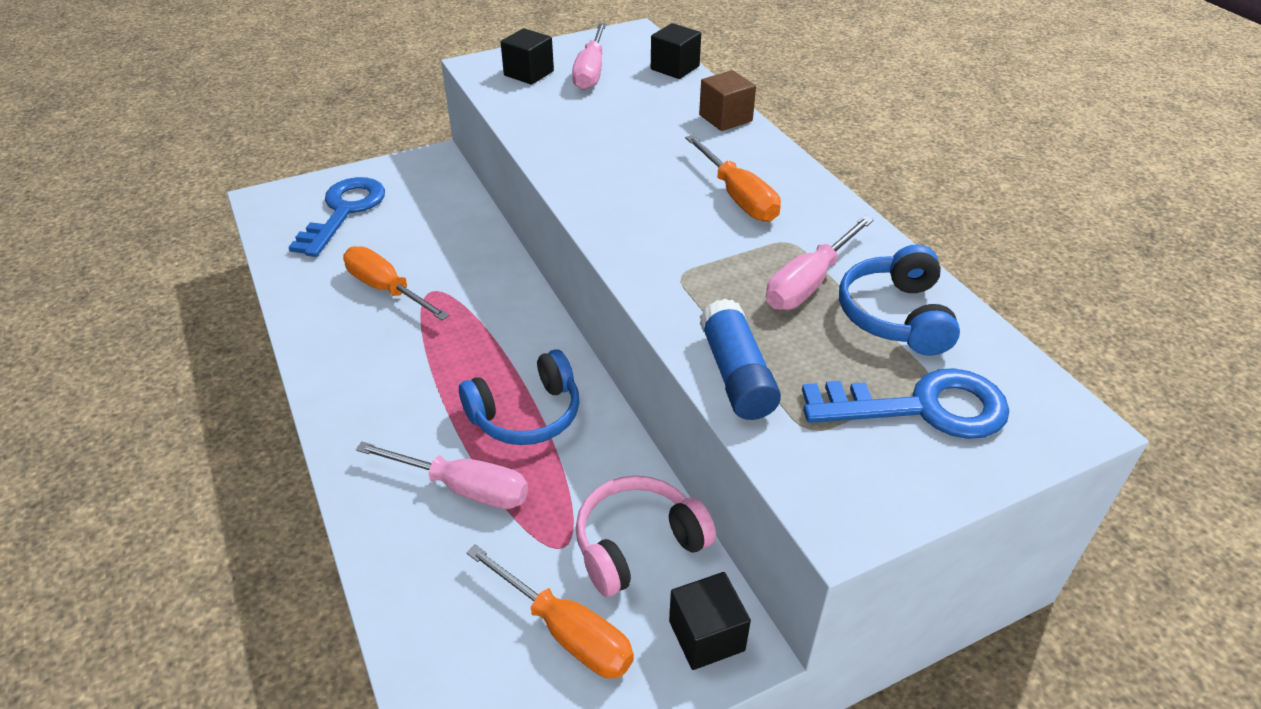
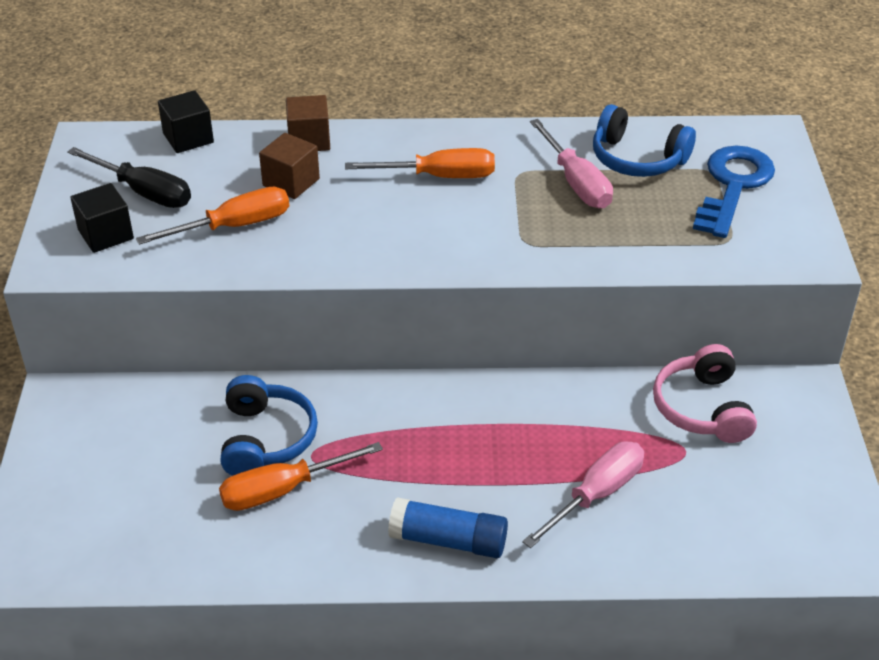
camera: 65 degrees left, 0 degrees up
blue key [289,177,385,257] -> none
blue headphones [459,349,579,445] -> blue headphones moved to [220,375,318,476]
orange screwdriver [466,544,634,678] -> orange screwdriver moved to [136,187,289,245]
pink screwdriver [572,23,606,90] -> black screwdriver [67,147,191,208]
black cube [669,572,751,670] -> none
blue glue stick [700,299,781,420] -> blue glue stick moved to [388,497,508,558]
none -> brown cube [259,133,320,199]

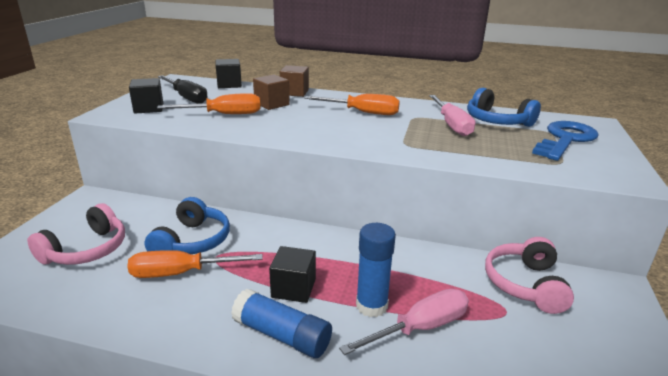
camera: 15 degrees right, 15 degrees down
none -> pink headphones [27,203,125,265]
none -> black cube [269,246,316,303]
none -> blue glue stick [356,223,396,317]

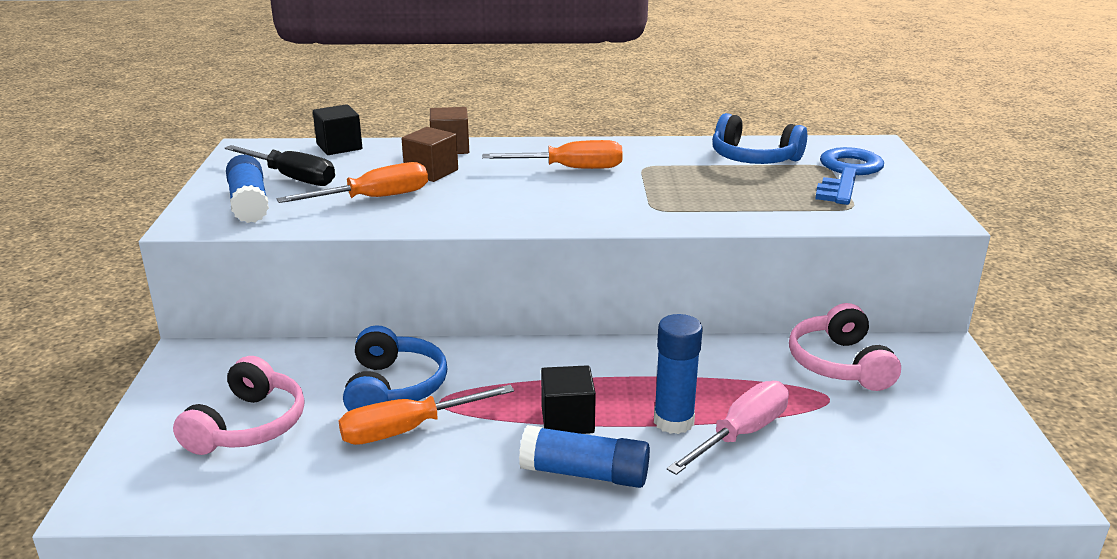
camera: 15 degrees left, 0 degrees up
black cube [129,78,163,114] -> blue glue stick [226,155,269,223]
pink screwdriver [429,95,476,136] -> none

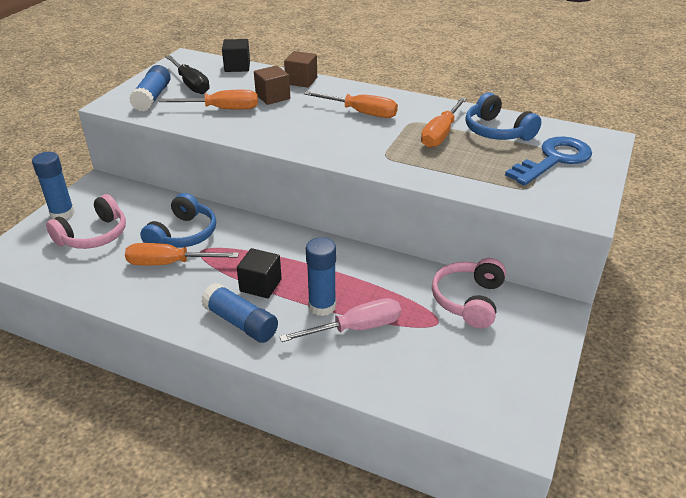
camera: 25 degrees right, 10 degrees up
none -> blue glue stick [32,152,75,220]
none -> orange screwdriver [421,97,467,148]

